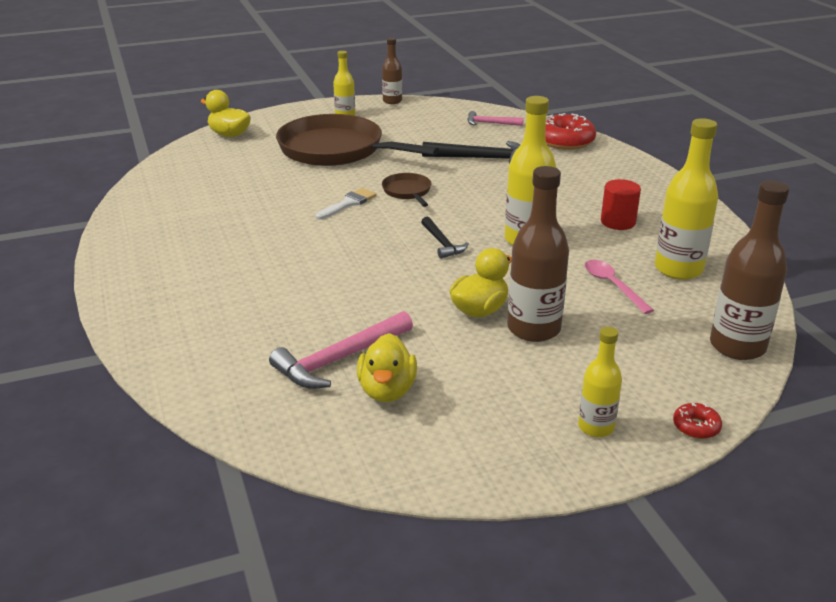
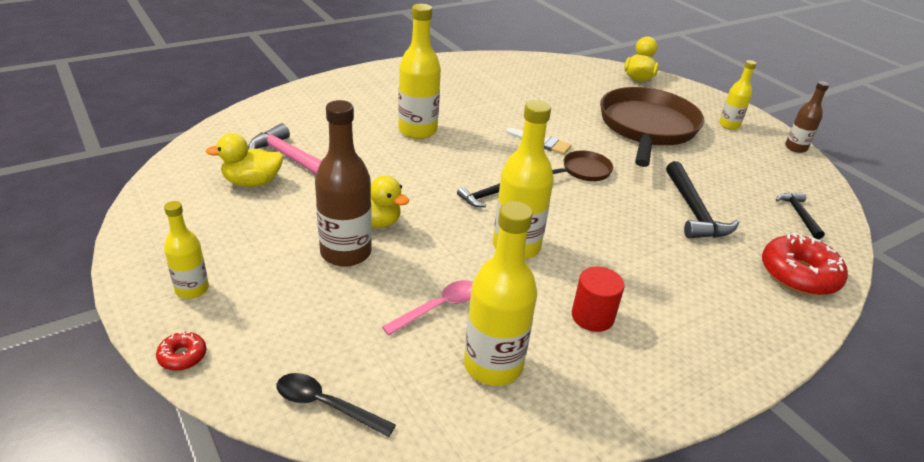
camera: 75 degrees right, 5 degrees up
pink hammer [468,111,523,126] -> black hammer [776,193,825,239]
brown bottle [710,180,790,360] -> black spoon [277,373,396,437]
none -> yellow bottle [398,4,441,139]

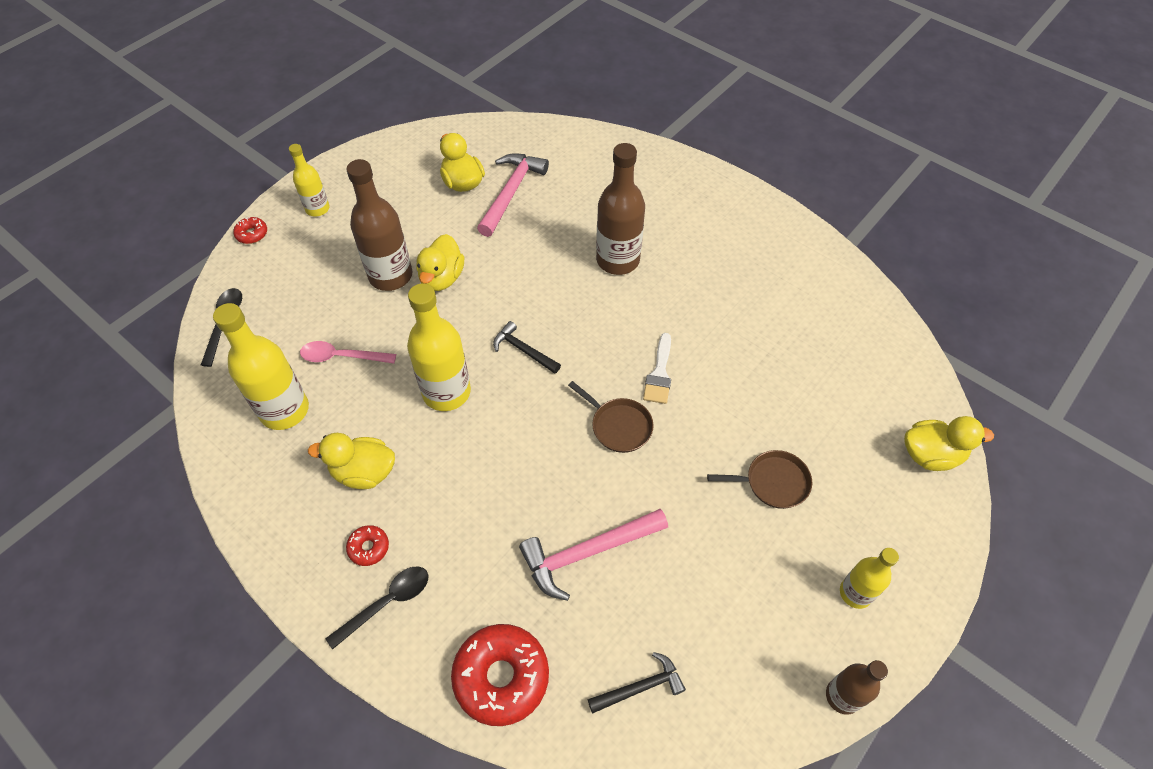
camera: 75 degrees right, 20 degrees up
pink spoon [382,280,473,335] -> pink spoon turned 150 degrees clockwise [300,341,396,364]
yellow bottle [398,4,441,139] -> brown bottle [596,143,645,275]
red cylinder [572,266,625,332] -> yellow duck [308,433,395,489]
brown pan [600,87,704,167] -> brown pan [707,450,812,509], size x0.43
black hammer [666,161,739,238] -> pink hammer [519,509,668,601]
none -> black spoon [325,566,428,650]
none -> red donut [346,525,389,566]

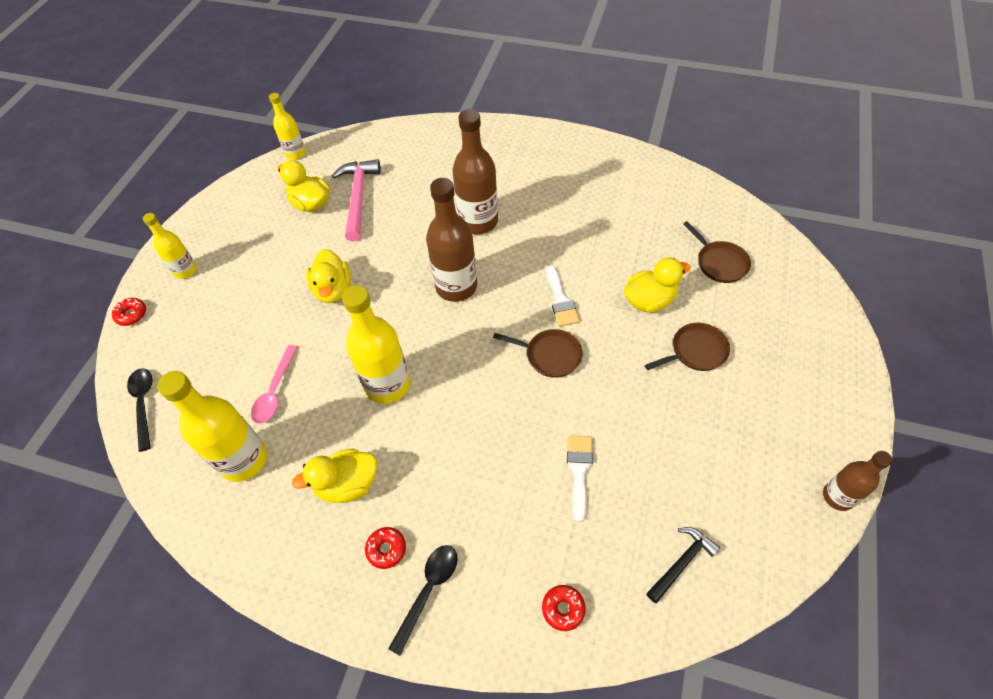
camera: 20 degrees left, 0 degrees up
pink spoon [300,341,396,364] -> pink spoon turned 60 degrees counterclockwise [251,345,298,424]
brown bottle [346,159,412,291] -> brown bottle moved to [426,178,477,302]
red donut [451,624,549,726] -> red donut [542,585,586,631], size x0.47
black hammer [493,321,561,374] -> none
pink hammer [519,509,668,601] -> white brush [567,435,593,522]
yellow bottle [840,548,899,609] -> yellow bottle moved to [269,93,306,160]
yellow duck [904,416,994,471] -> yellow duck moved to [624,257,691,313]
none -> brown pan [683,221,751,283]

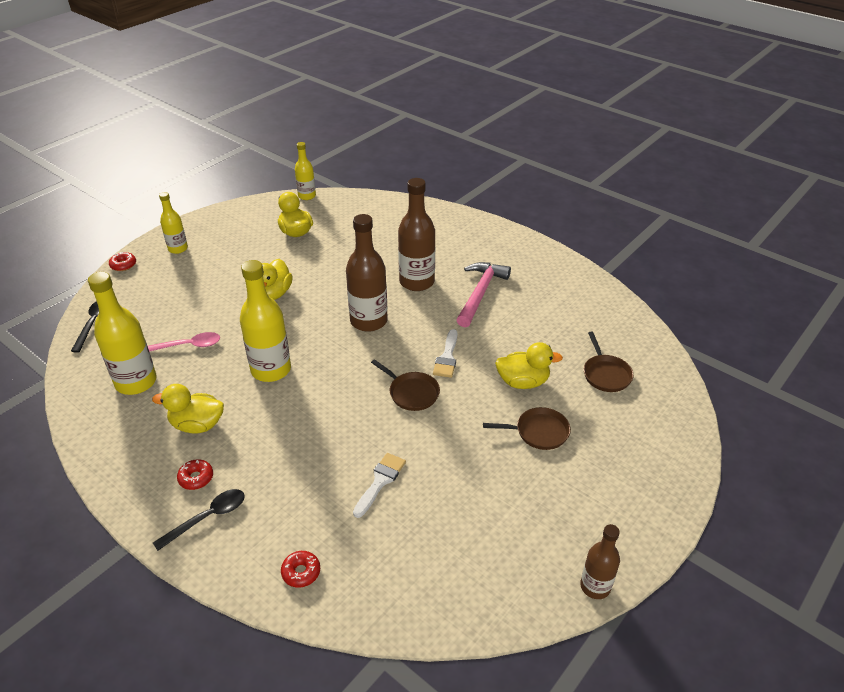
camera: 20 degrees right, 15 degrees down
pink spoon [251,345,298,424] -> pink spoon turned 135 degrees counterclockwise [148,332,220,352]
pink hammer [332,159,381,241] -> pink hammer moved to [457,262,511,327]
black hammer [646,527,720,603] -> none

